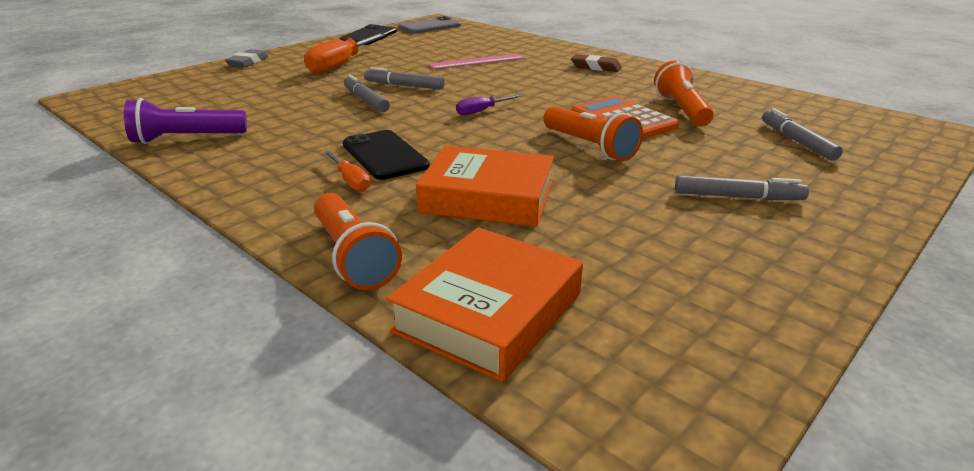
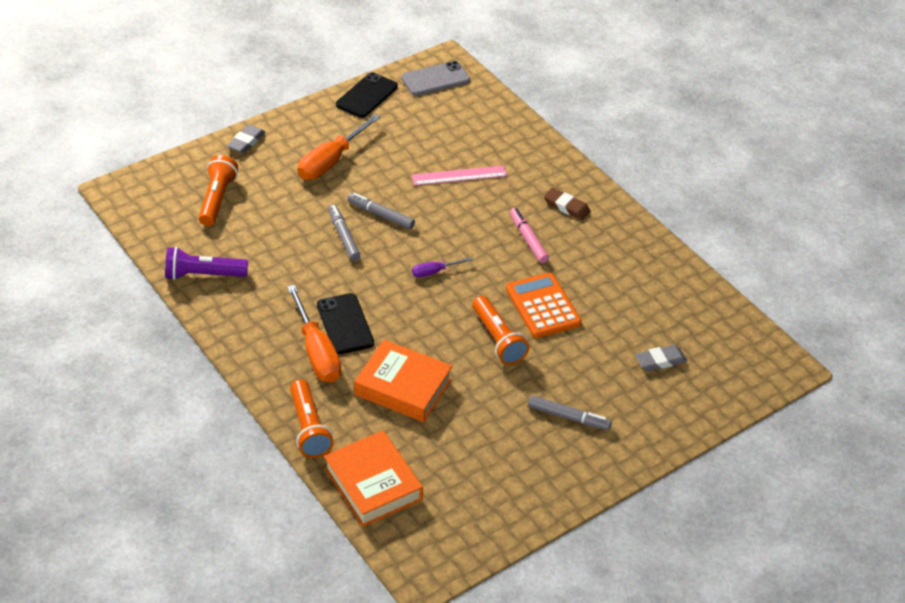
camera: 10 degrees right, 15 degrees up
orange screwdriver [324,151,371,192] -> orange screwdriver [287,285,341,383], size x2.01
orange book [386,227,583,382] -> orange book turned 75 degrees counterclockwise [324,430,423,527]
orange flashlight [654,60,714,127] -> orange flashlight moved to [199,155,238,226]
grey marker [762,108,843,161] -> grey eraser [635,345,687,371]
none -> pink marker [510,208,549,263]

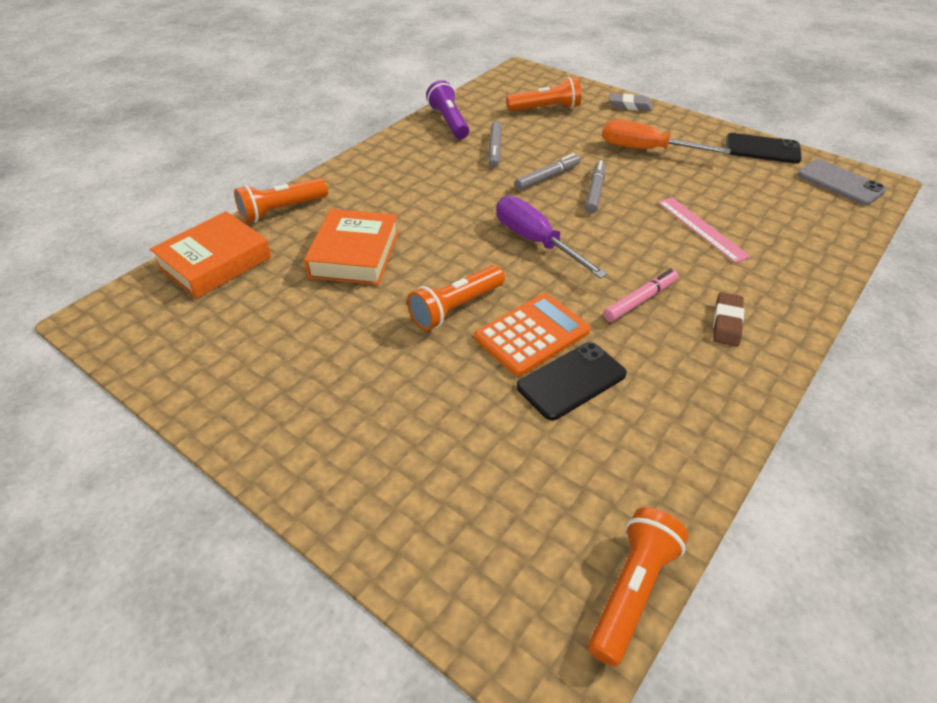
camera: 75 degrees right, 0 degrees up
orange screwdriver [287,285,341,383] -> none
black phone [317,293,374,354] -> black phone moved to [517,342,627,420]
purple screwdriver [412,257,473,277] -> purple screwdriver [496,196,608,279], size x2.01
grey marker [528,395,612,430] -> grey marker moved to [488,121,502,168]
grey eraser [635,345,687,371] -> none
none -> orange flashlight [588,507,688,667]

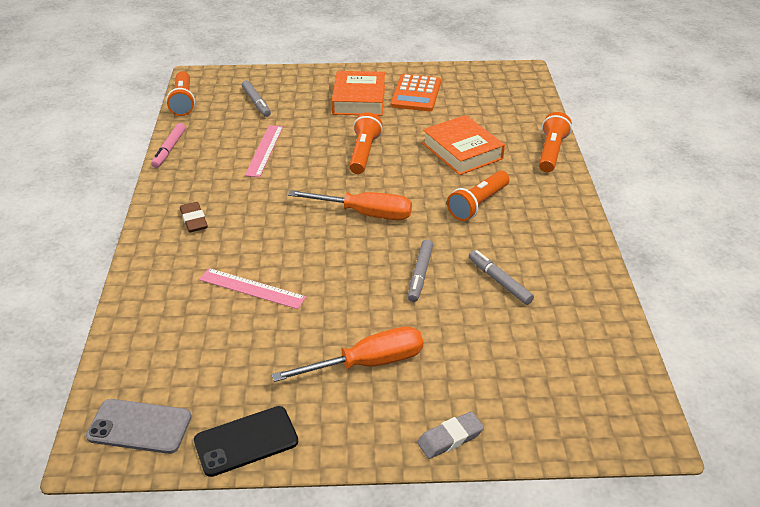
camera: 140 degrees right, 5 degrees down
orange book [150,211,272,299] -> orange book moved to [332,71,385,116]
purple flashlight [426,80,469,139] -> none
orange calculator [474,293,590,376] -> orange calculator moved to [391,74,441,111]
purple screwdriver [496,196,608,279] -> orange screwdriver [288,190,412,220]
orange flashlight [506,77,581,111] -> orange flashlight moved to [447,171,510,221]
black phone [517,342,627,420] -> pink ruler [245,125,283,177]
grey marker [585,160,605,213] -> grey marker moved to [242,80,271,117]
pink marker [603,269,678,322] -> pink marker moved to [151,123,186,168]

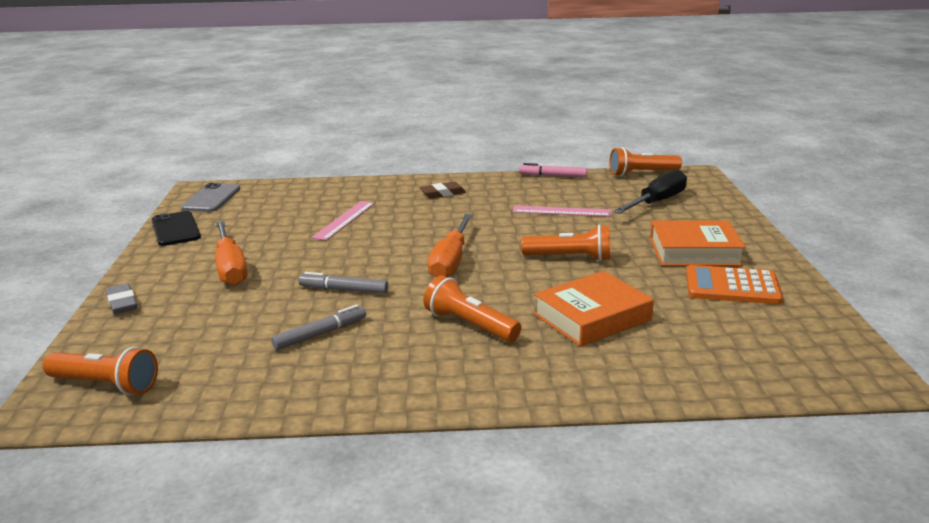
camera: 90 degrees right, 15 degrees down
grey marker [242,80,271,117] -> black screwdriver [613,170,687,214]
orange flashlight [539,112,572,173] -> orange flashlight moved to [43,347,158,395]

